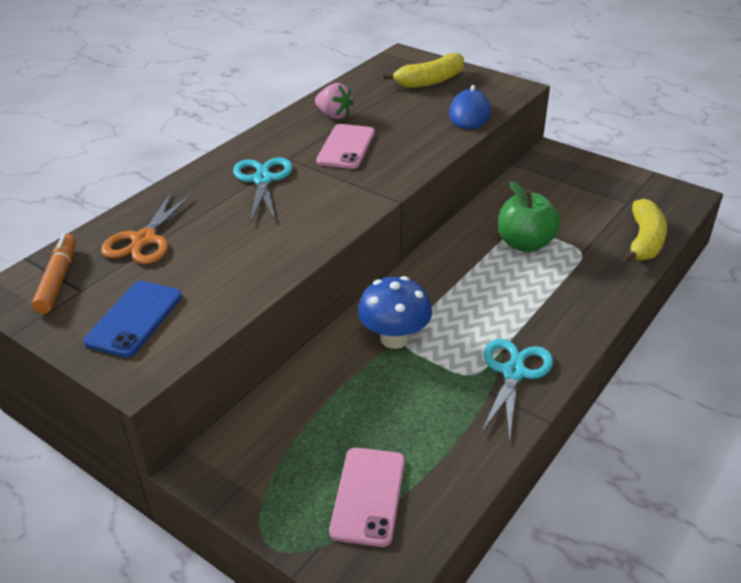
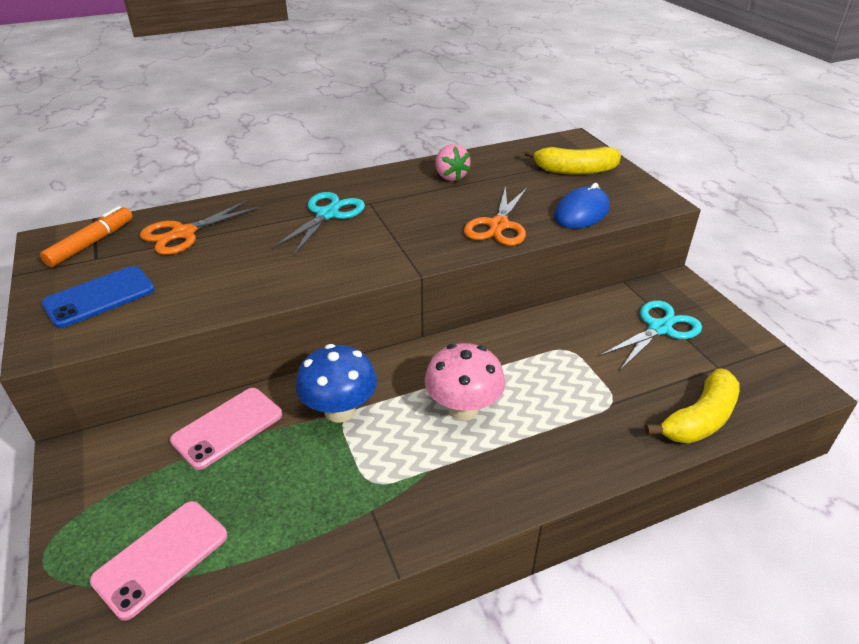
camera: 30 degrees right, 0 degrees up
pink phone [316,124,375,169] -> pink phone moved to [170,388,282,470]
turquoise scissors [481,339,553,443] -> turquoise scissors moved to [600,301,702,370]
green apple [498,181,560,252] -> none
none -> pink mushroom [424,343,505,421]
none -> orange scissors [464,186,527,246]

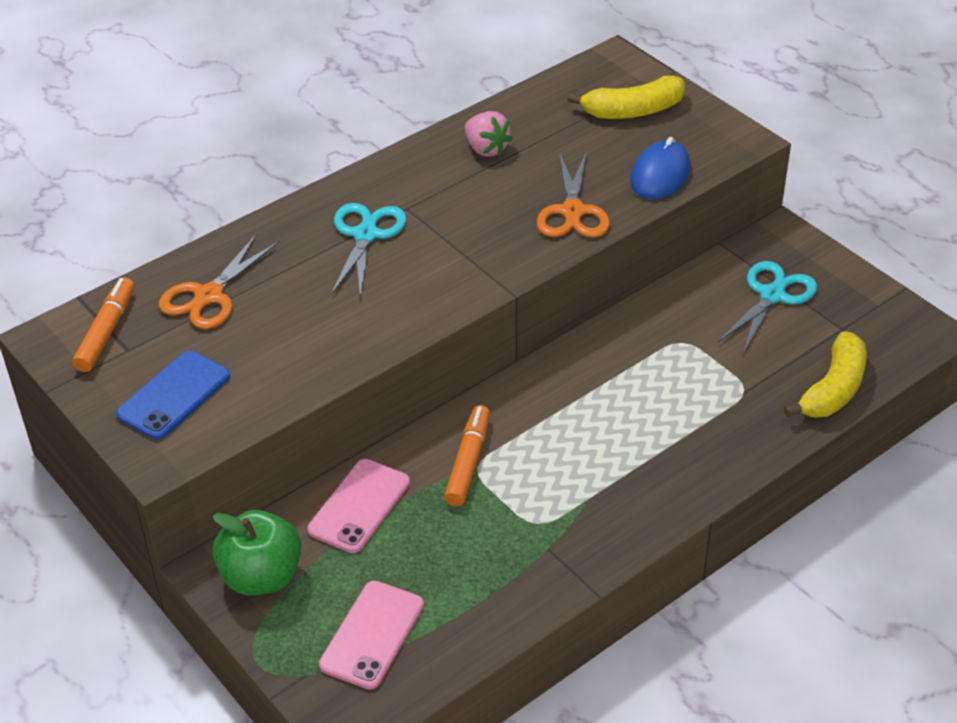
camera: 15 degrees left, 5 degrees up
blue mushroom [296,344,377,423] -> orange marker [444,405,490,507]
pink mushroom [424,343,505,421] -> none
none -> green apple [213,510,301,595]

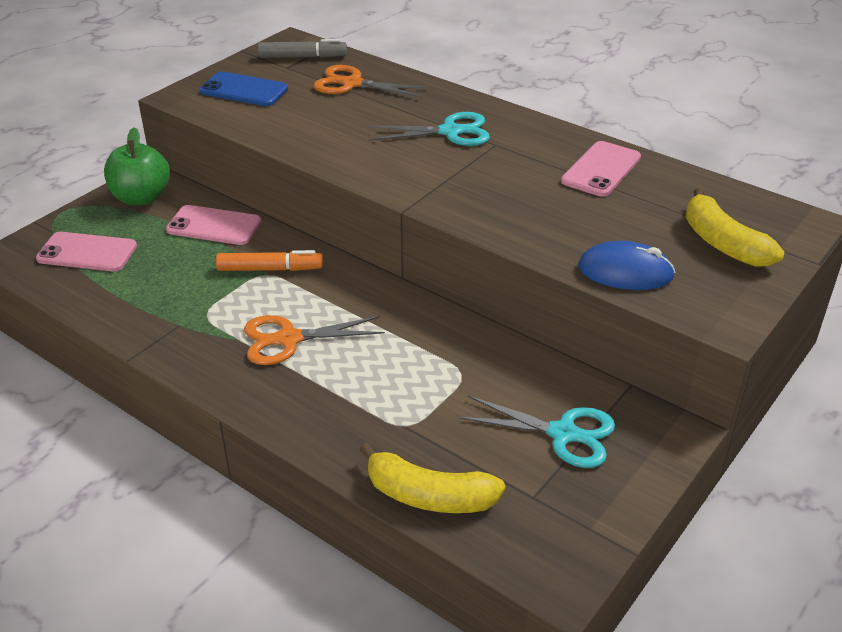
camera: 75 degrees right, 5 degrees down
orange marker [72,277,134,372] -> grey marker [258,39,347,58]
pink strawberry [465,111,512,157] -> pink phone [561,141,641,197]
orange scissors [537,152,610,238] -> orange scissors moved to [244,315,385,365]

